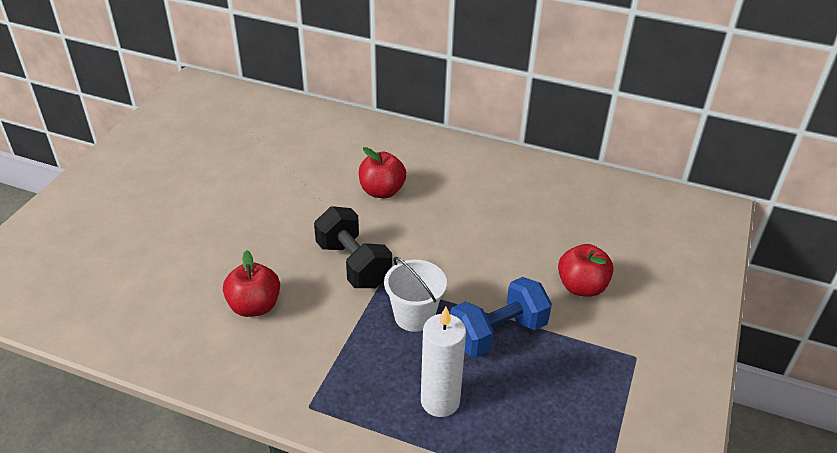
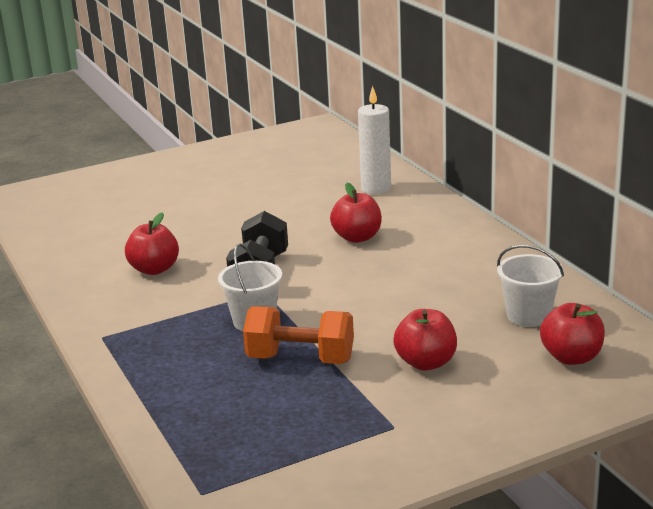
camera: 45 degrees right, 15 degrees down
white candle [421,307,466,417] -> white candle moved to [358,86,391,195]
blue dumbbell [450,277,552,358] -> orange dumbbell [243,306,354,364]
none -> white bucket [497,245,564,327]
none -> red apple [540,303,605,365]

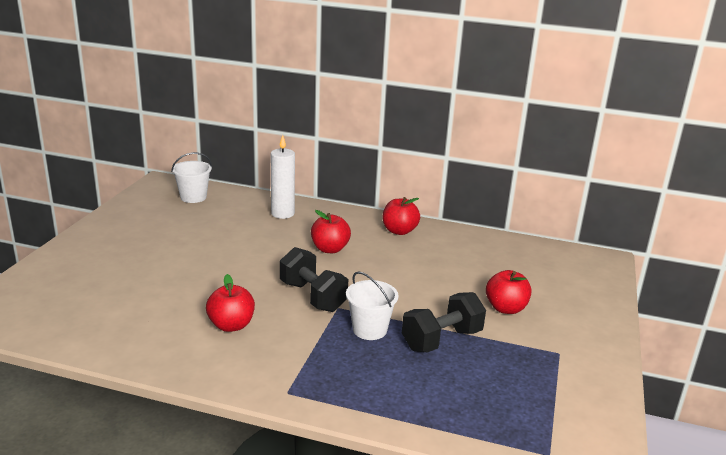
camera: 50 degrees left, 0 degrees up
orange dumbbell [243,306,354,364] -> black dumbbell [402,292,486,352]
white bucket [497,245,564,327] -> white bucket moved to [171,152,212,203]
red apple [540,303,605,365] -> red apple moved to [383,197,420,235]

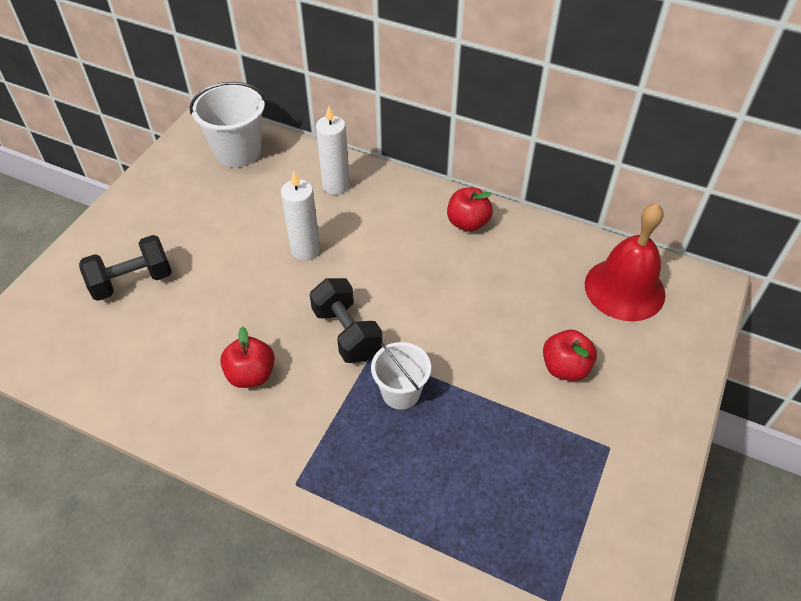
camera: 10 degrees right, 25 degrees up
white bucket [171,152,212,203] -> white bucket [190,82,266,167], size x1.54
red apple [311,210,351,253] -> none
black dumbbell [402,292,486,352] -> black dumbbell moved to [79,235,172,301]
none -> white candle [281,172,320,260]
none -> red bell [585,203,665,321]

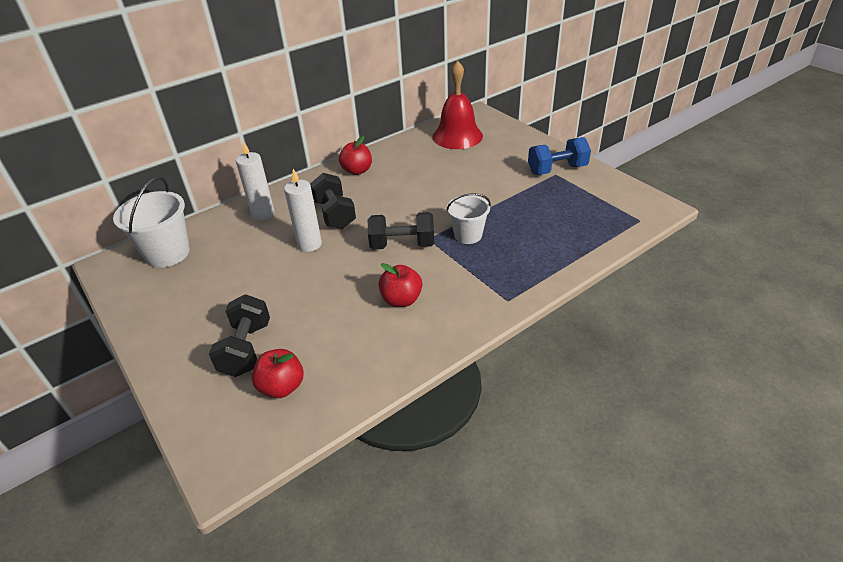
camera: 60 degrees left, 10 degrees down
red apple [543,330,597,381] -> red apple moved to [252,349,304,398]
none -> black dumbbell [310,173,356,229]
none -> blue dumbbell [528,137,591,175]

